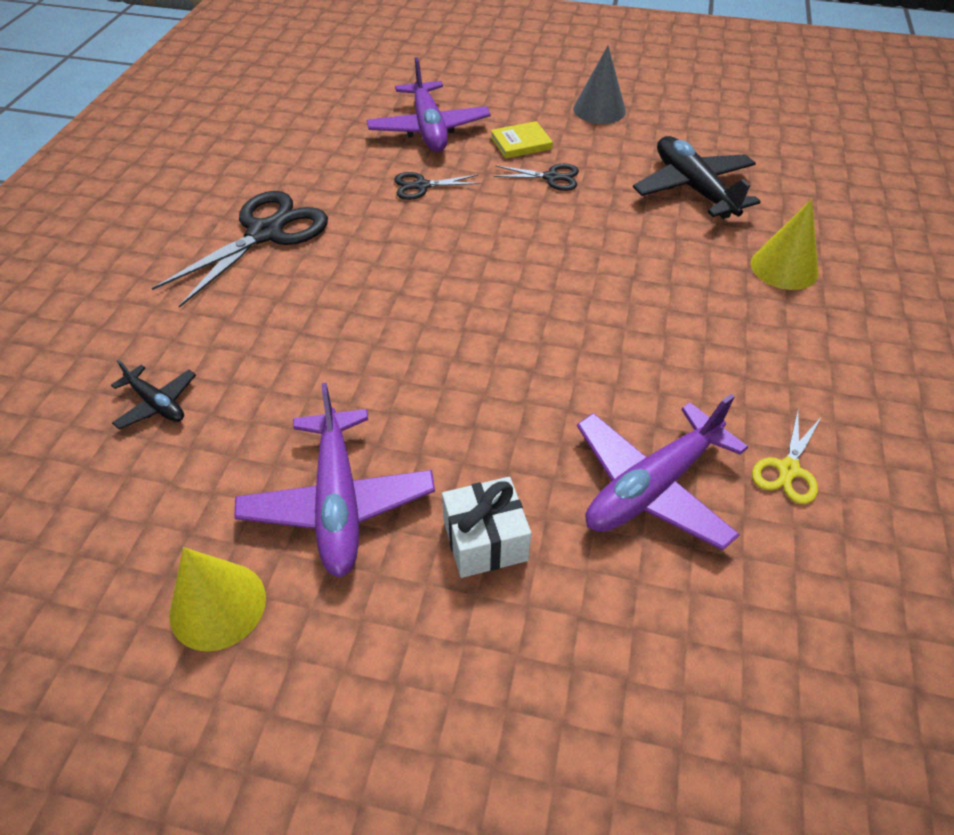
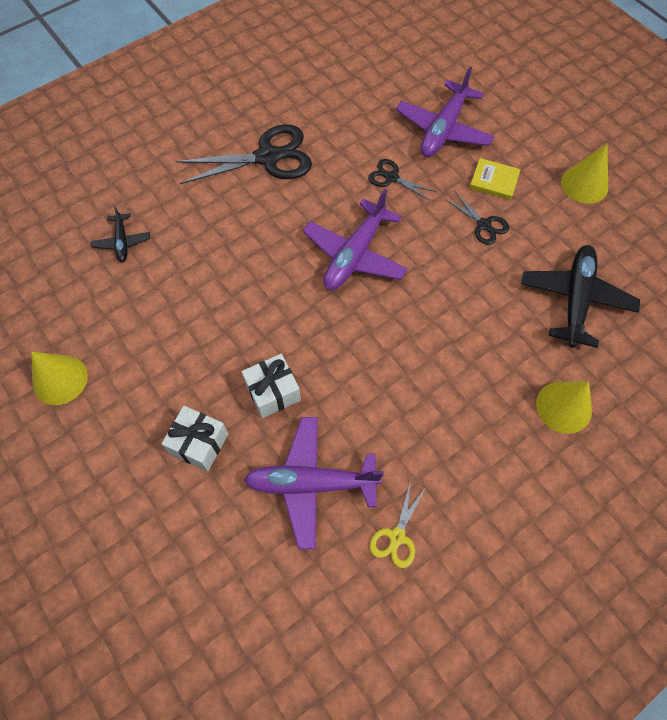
camera: 40 degrees right, 15 degrees up
purple plane [234,383,435,578] -> purple plane moved to [303,189,408,290]
grey cone [573,46,626,124] -> yellow cone [561,144,608,204]
yellow scissors [752,410,822,504] -> yellow scissors turned 45 degrees counterclockwise [370,480,426,568]
none -> white gift [242,354,301,418]

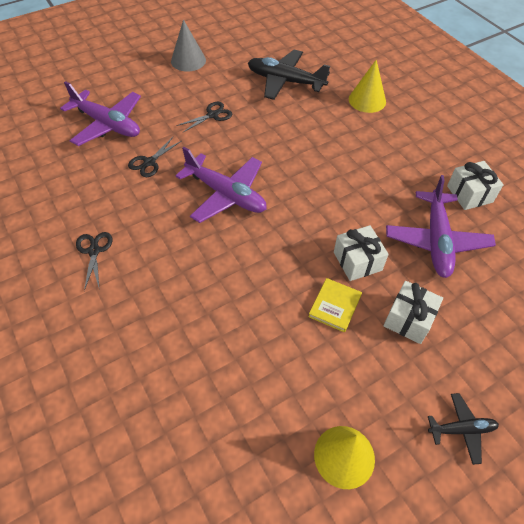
camera: 85 degrees left, 10 degrees down
black plane [91,205,150,262] -> black plane moved to [428,393,499,465]
black scissors [176,124,312,184] -> black scissors [76,232,113,291], size x0.50
yellow scissors [370,480,426,568] -> white gift [447,161,504,210]
yellow book [470,158,521,200] -> yellow book moved to [308,278,362,332]
yellow cone [561,144,608,204] -> grey cone [171,20,206,72]

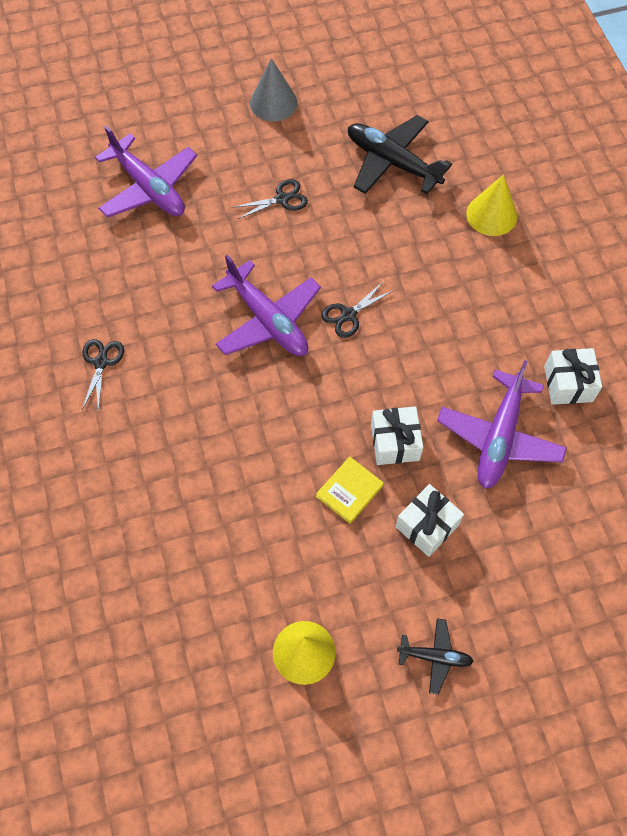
camera: 15 degrees right, 10 degrees up
black scissors [128,137,182,177] -> black scissors moved to [321,281,394,338]

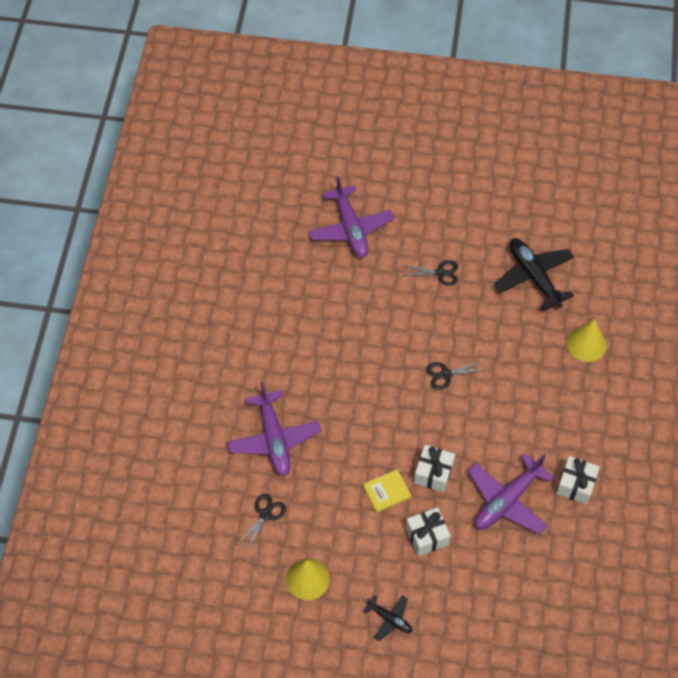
camera: 25 degrees right, 5 degrees down
black scissors [82,339,124,412] -> black scissors moved to [239,494,286,551]
purple plane [212,255,321,356] -> purple plane moved to [227,382,321,476]
grey cone [250,58,298,122] -> none

